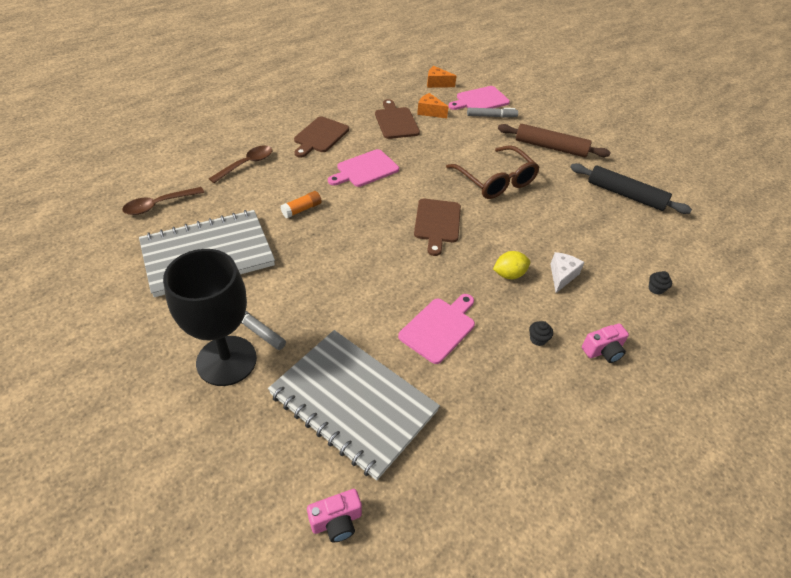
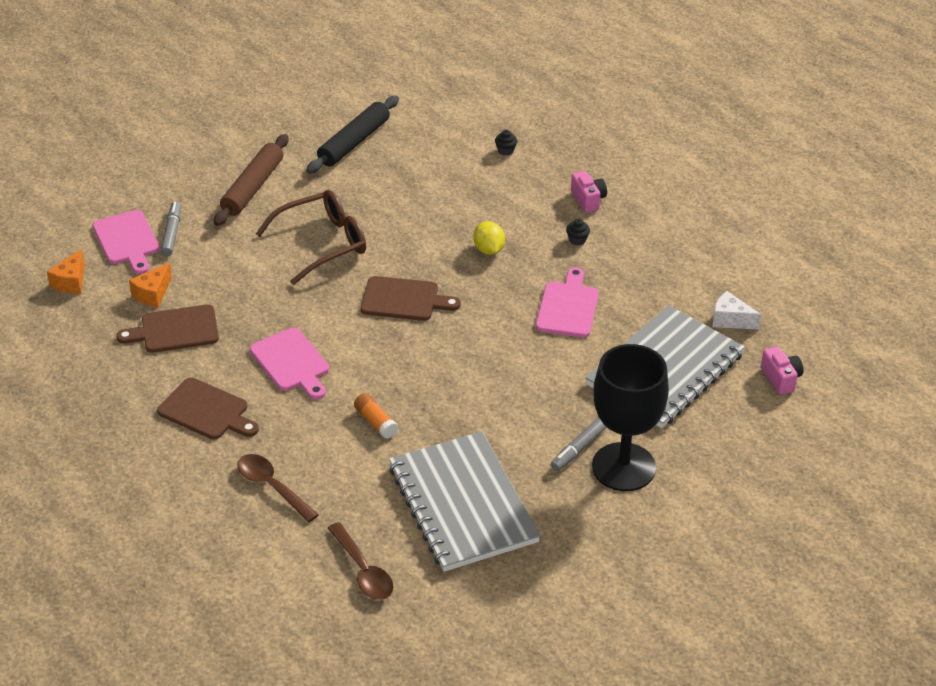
camera: 85 degrees left, 5 degrees down
pink cutting board [398,294,475,364] -> pink cutting board turned 60 degrees clockwise [536,267,599,338]
white cheese [550,252,585,293] -> white cheese moved to [712,291,761,330]

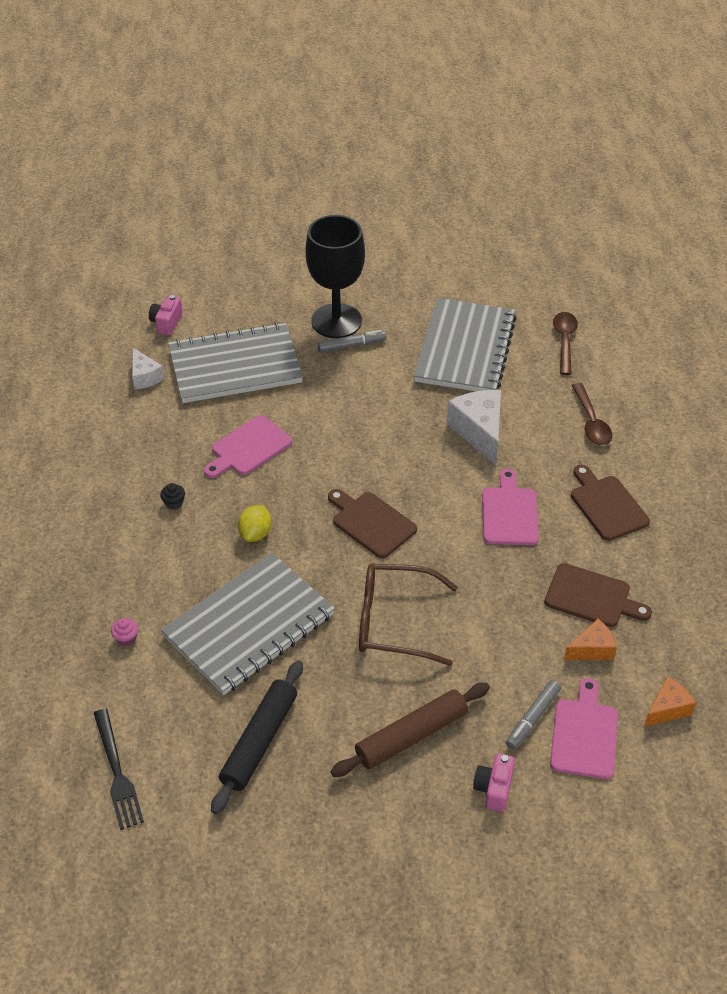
camera: 145 degrees left, 5 degrees up
black rolling pin [306,96,399,174] -> black rolling pin turned 45 degrees counterclockwise [211,660,303,814]
orange glue stick [354,393,398,439] -> white cheese [447,390,501,465]
black cupcake [495,130,517,156] -> pink cupcake [111,618,138,646]
pink camera [571,171,607,213] -> pink camera moved to [473,753,515,812]
none -> black fork [94,709,144,830]
none -> grey notebook [161,553,335,695]

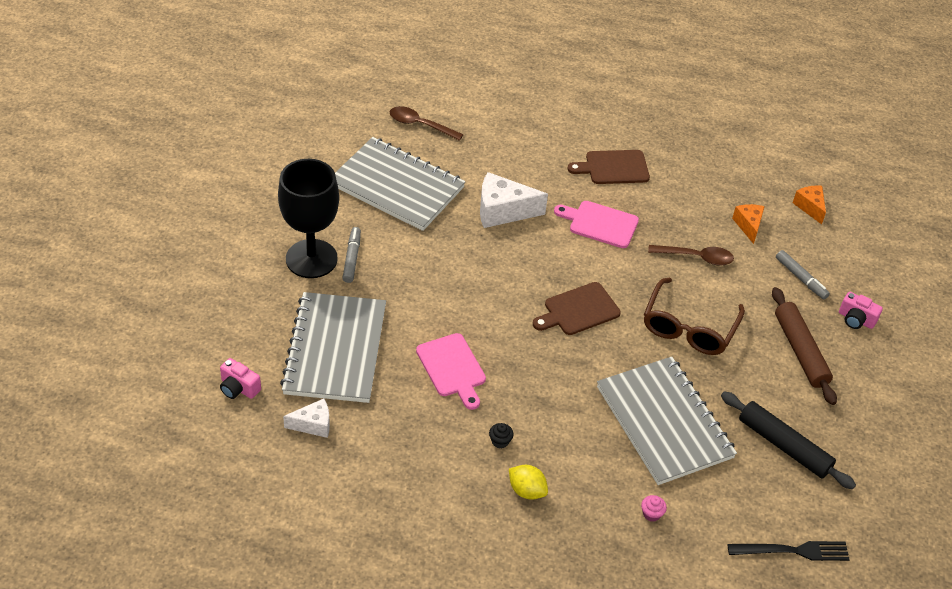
camera: 75 degrees left, 0 degrees up
yellow lemon [238,505,272,542] -> yellow lemon moved to [509,465,548,500]
brown cutting board [544,563,652,627] -> none
pink cutting board [550,678,618,779] -> none
brown spoon [572,383,613,445] -> brown spoon moved to [648,245,734,266]

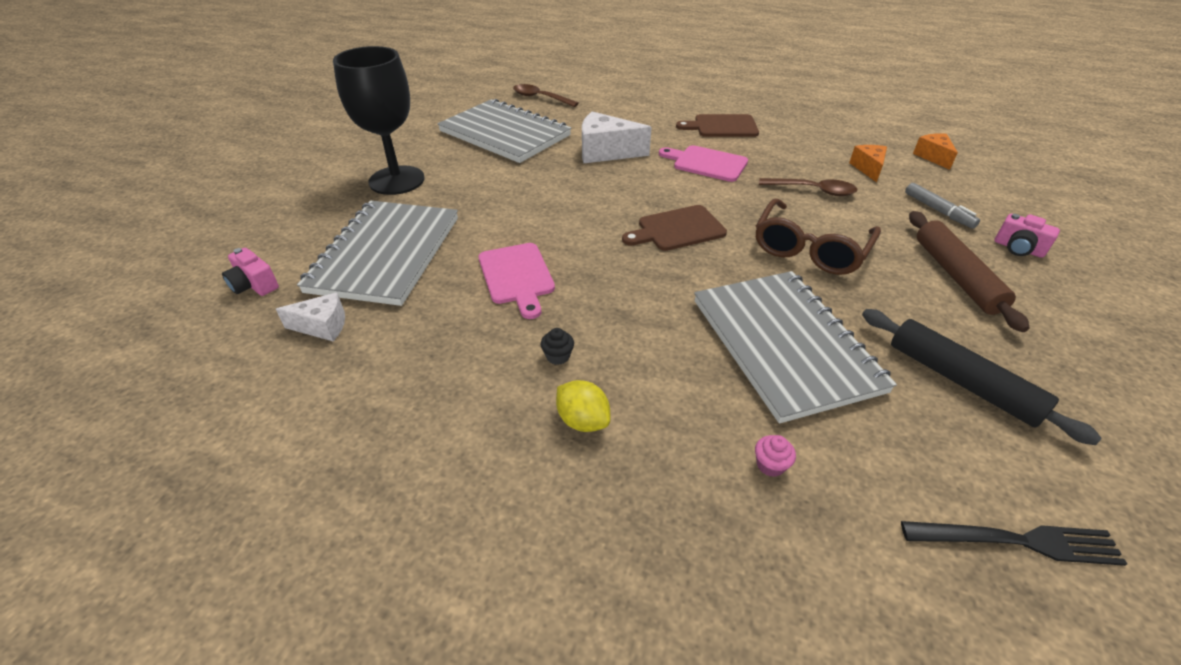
camera: 10 degrees right, 5 degrees down
grey marker [342,227,361,283] -> none

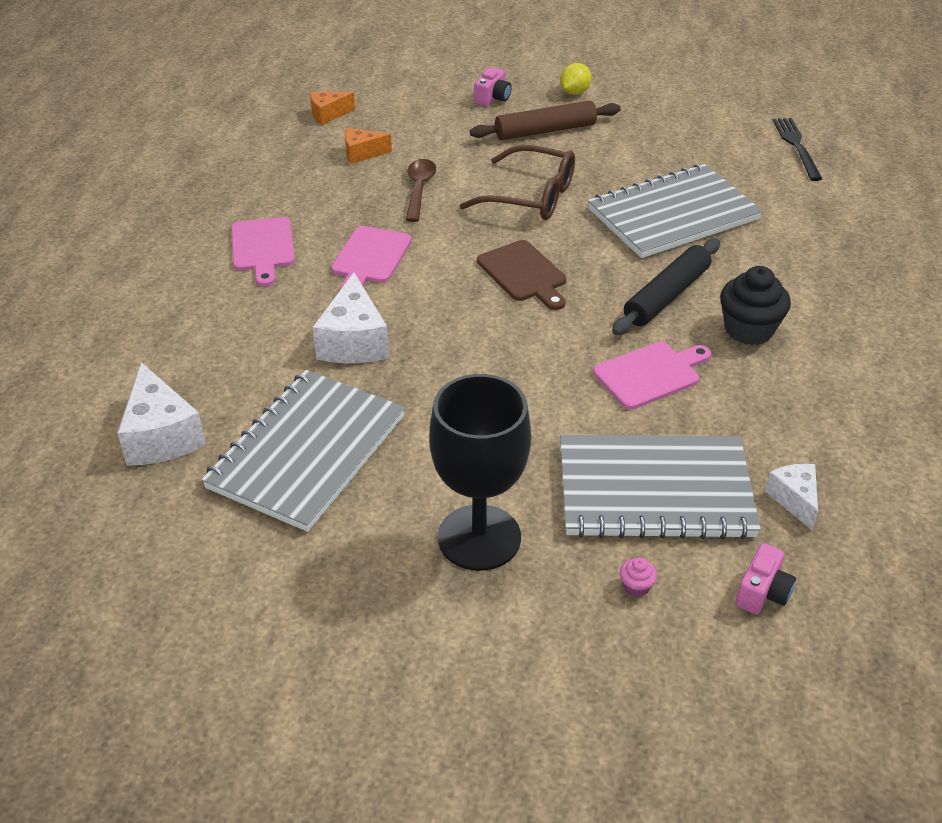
camera: 100 degrees left, 0 degrees up
brown spoon [513,84,579,107] -> white cheese [117,362,206,466]
black cupcake [541,328,574,365] -> black cupcake [720,266,791,345], size x2.29
yellow lemon [556,380,610,432] -> yellow lemon moved to [560,63,592,95]
brown cutting board [676,114,759,137] -> pink cutting board [231,217,295,286]
pink cupcake [755,435,796,477] -> pink cupcake moved to [620,558,657,597]
black rolling pin [862,309,1102,445] -> black rolling pin moved to [612,238,720,335]
grey marker [905,183,980,228] -> none

